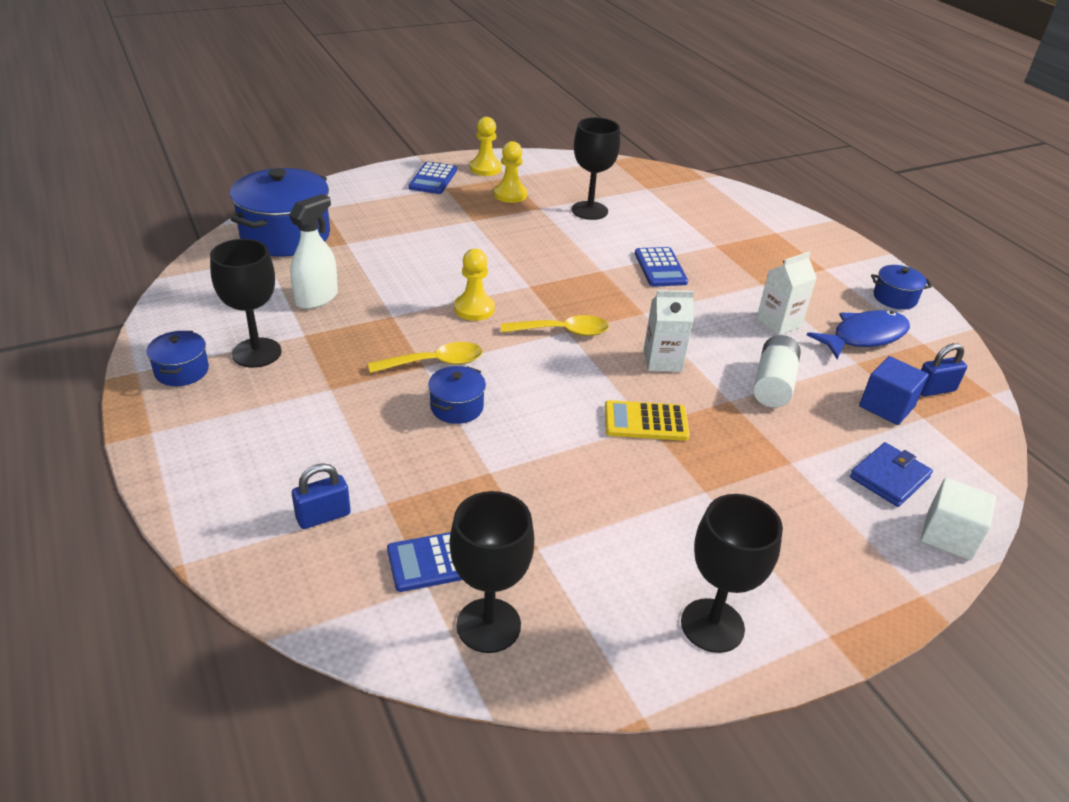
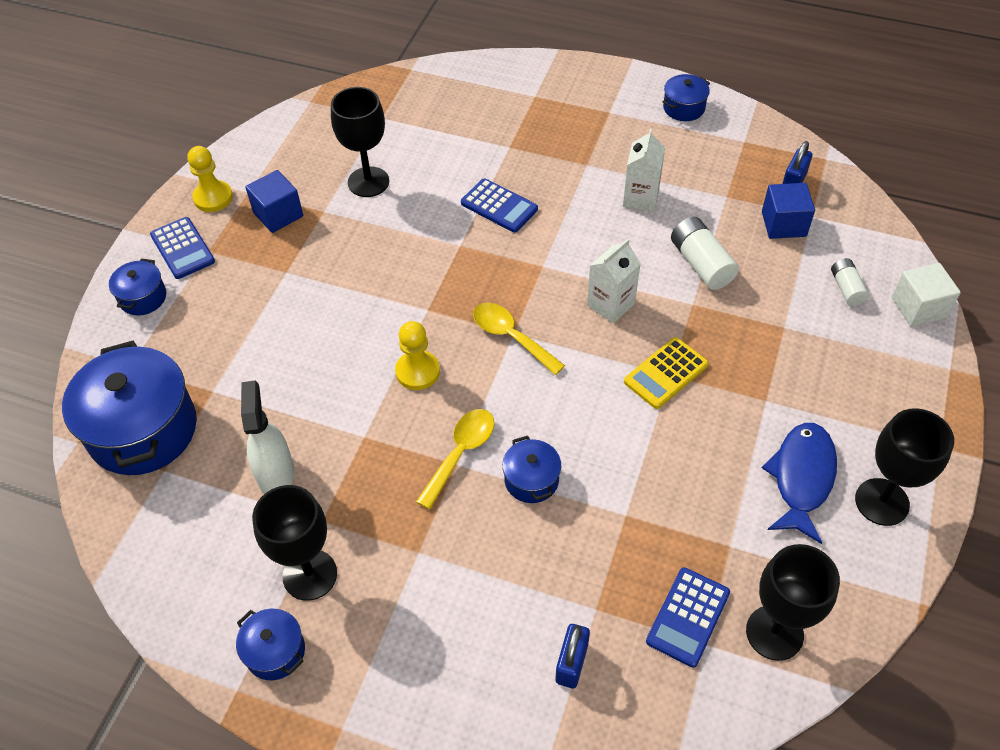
camera: 40 degrees left, 15 degrees up
yellow pawn [494,141,527,203] -> blue cube [245,170,303,233]
yellow spoon [501,315,609,336] -> yellow spoon turned 90 degrees counterclockwise [473,303,565,375]
blue fish [807,310,910,359] -> blue fish moved to [762,423,837,544]
blue wallet [850,442,933,507] -> white battery [831,258,869,306]
none -> blue pot [109,258,166,316]

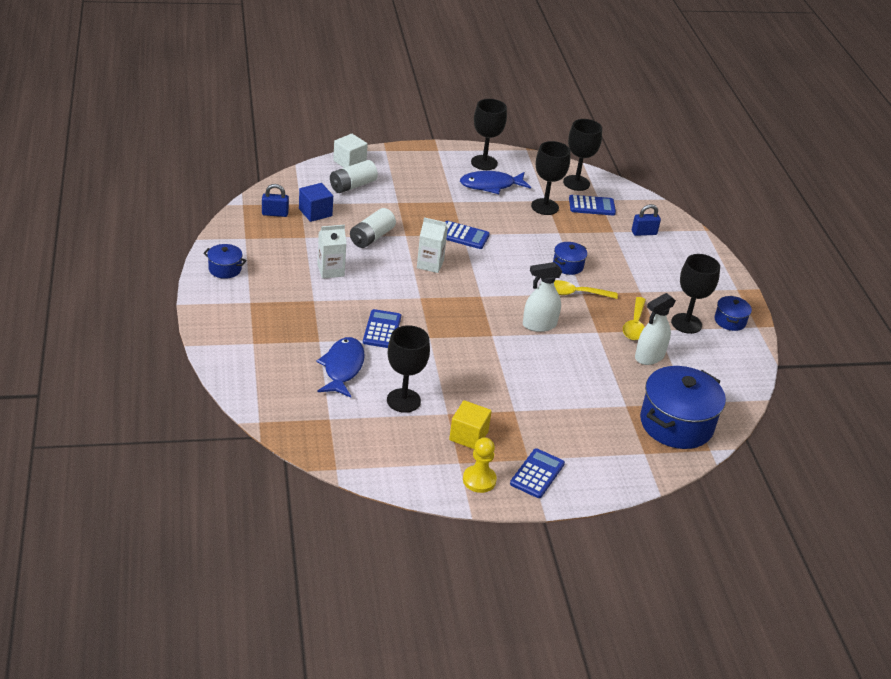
camera: 125 degrees left, 15 degrees down
blue pot [109,258,166,316] -> none
blue cube [245,170,303,233] -> yellow cube [449,400,492,449]
yellow pawn [395,321,440,390] -> white spray bottle [523,262,562,332]
yellow spoon [473,303,565,375] -> yellow spoon moved to [623,297,646,340]
yellow calculator [624,337,709,409] -> blue calculator [445,221,490,249]
white battery [831,258,869,306] -> white battery [330,160,378,193], size x1.63
none -> blue fish [316,337,365,398]
none -> black goblet [531,141,570,215]

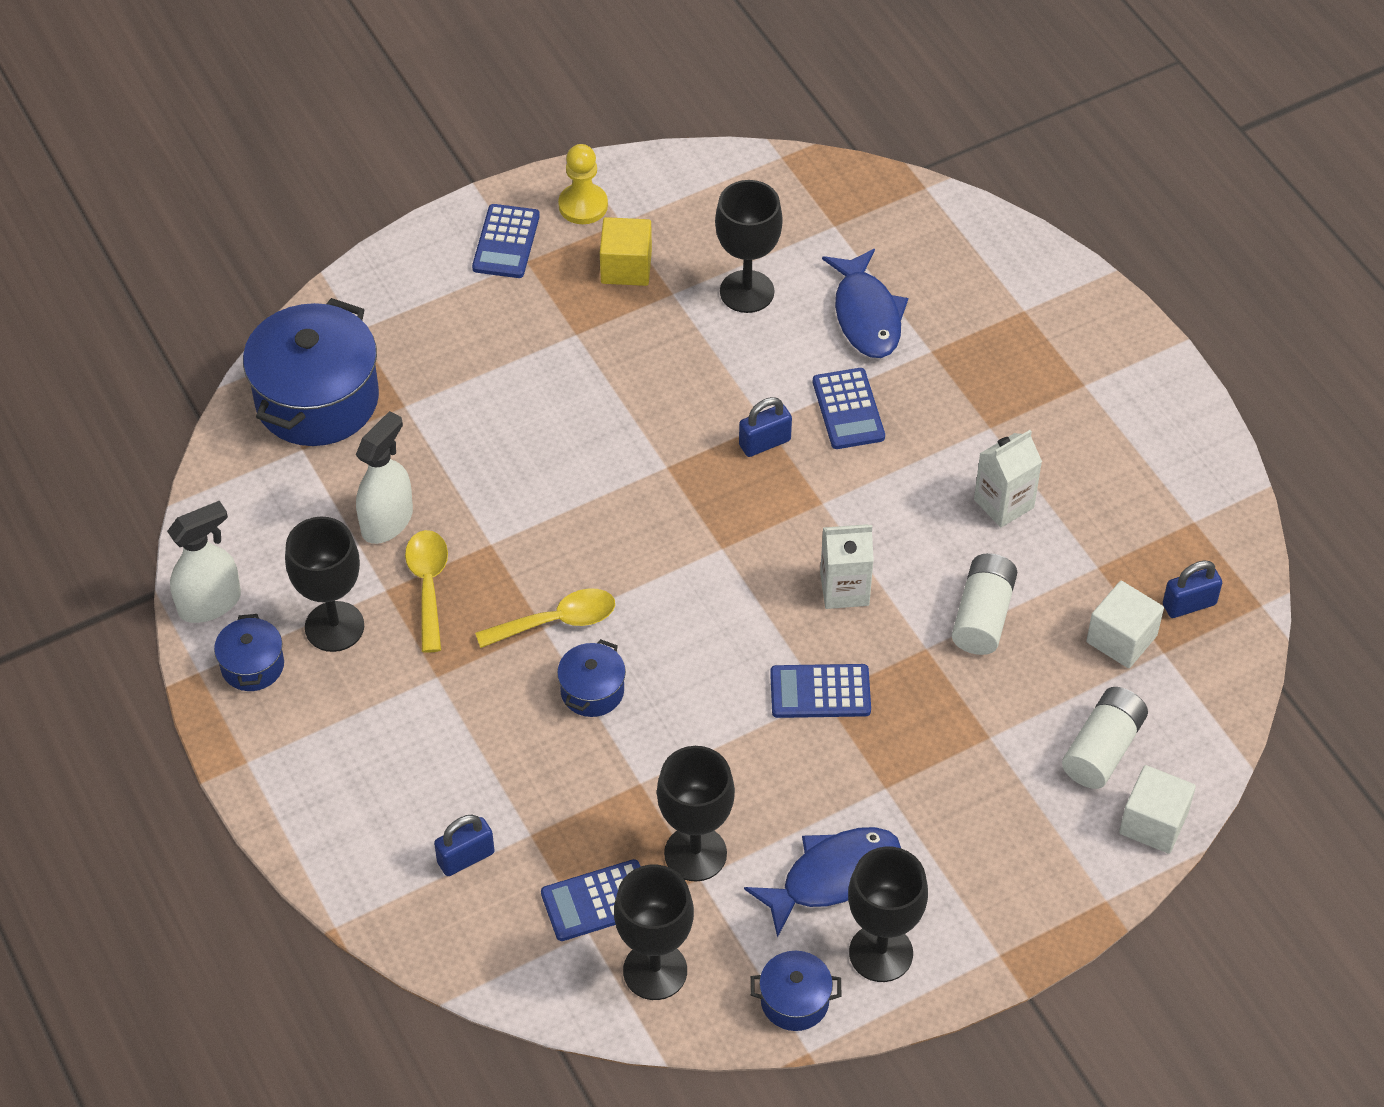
camera: 165 degrees right, 15 degrees up
blue pot [203,244,247,279] -> blue pot moved to [750,951,841,1031]
blue cube [299,183,333,222] -> white cube [1086,581,1164,668]
white spray bottle [523,262,562,332] -> white spray bottle moved to [167,501,241,623]
none -> blue padlock [739,397,792,457]

